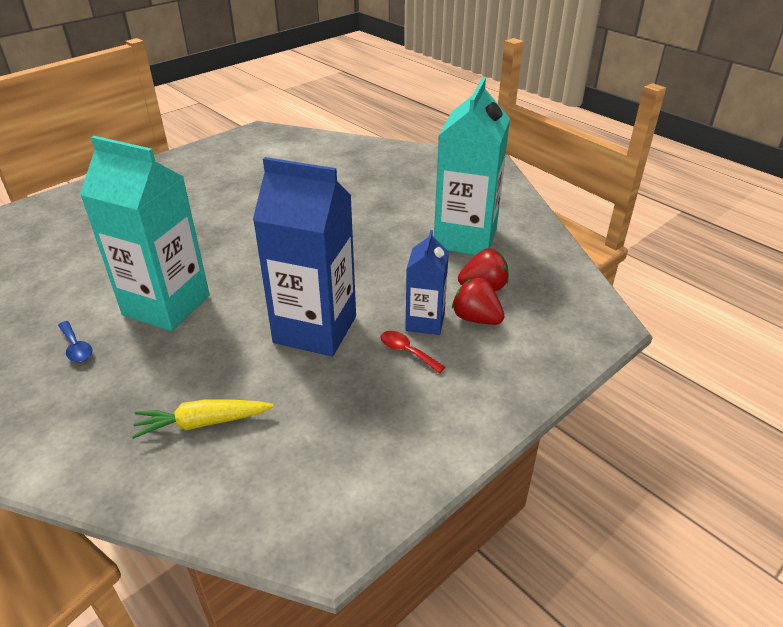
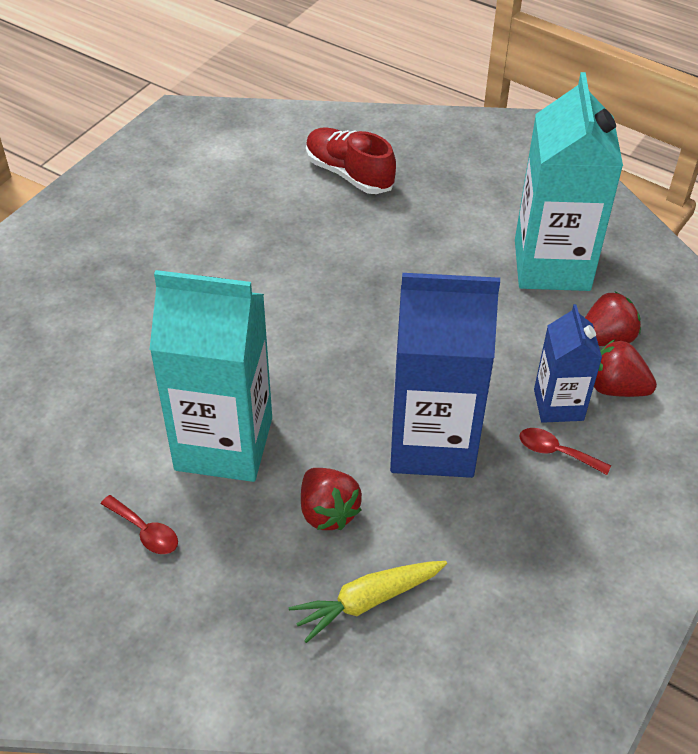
camera: 15 degrees left, 10 degrees up
blue spoon [58,321,92,362] -> red spoon [101,495,178,554]
none -> red strawberry [301,468,362,530]
none -> red shoe [306,127,396,194]

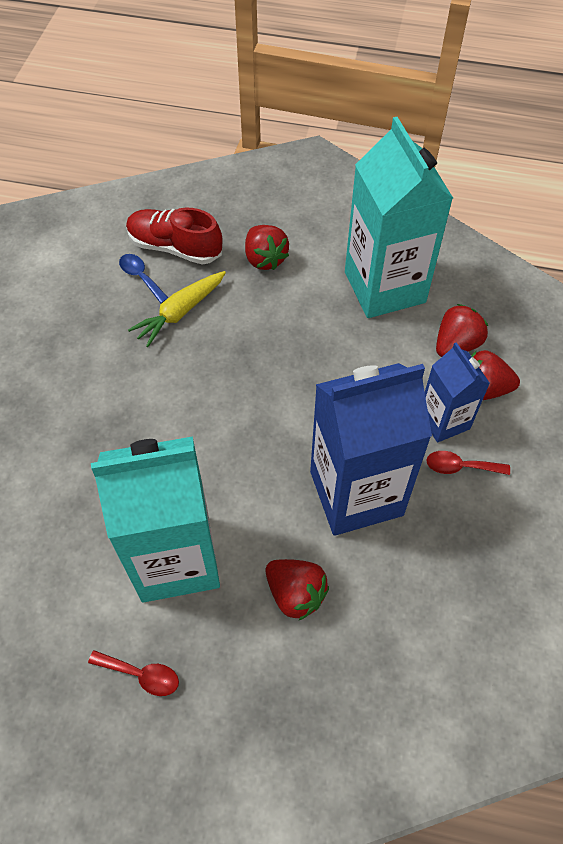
camera: 20 degrees left, 10 degrees up
yellow carrot [289,561,447,643] -> yellow carrot moved to [128,271,226,347]
none -> blue spoon [119,254,168,303]
none -> red strawberry [245,225,289,270]

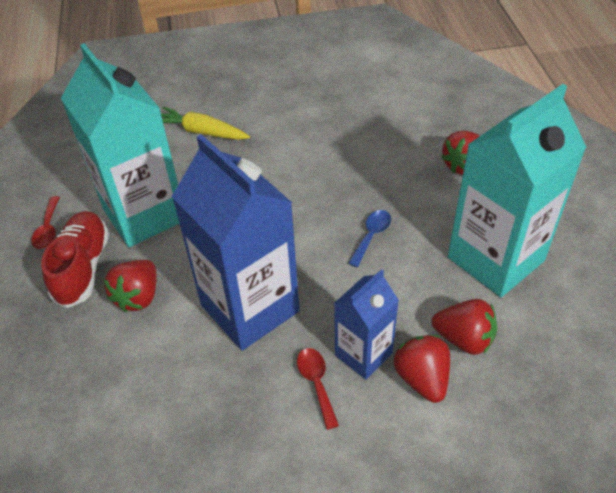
camera: 70 degrees right, 10 degrees down
blue spoon [119,254,168,303] -> blue spoon moved to [348,210,391,267]
red shoe [126,208,222,264] -> red shoe moved to [41,211,109,308]
yellow carrot [128,271,226,347] -> yellow carrot moved to [161,107,250,140]

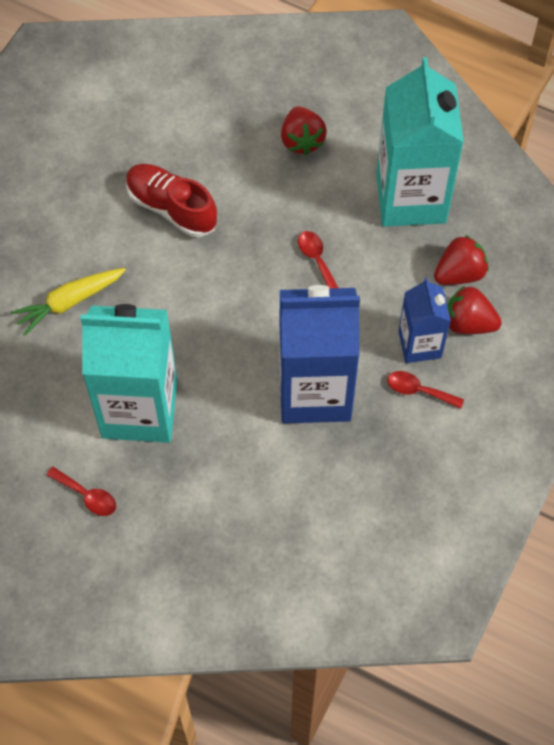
camera: 55 degrees left, 15 degrees up
red shoe [41,211,109,308] -> red shoe moved to [126,164,217,237]
red strawberry [104,260,156,312] -> none
blue spoon [348,210,391,267] -> red spoon [298,231,338,288]

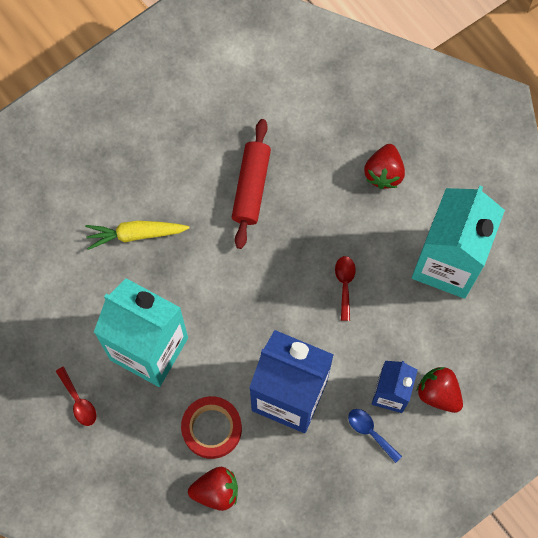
camera: 25 degrees right, 10 degrees up
red shoe [126,164,217,237] -> red rolling pin [232,119,271,249]
red spoon [387,371,464,409] -> blue spoon [348,409,402,463]
red strawberry [434,235,489,285] -> red strawberry moved to [188,467,238,511]
none -> red tape [181,396,242,459]

